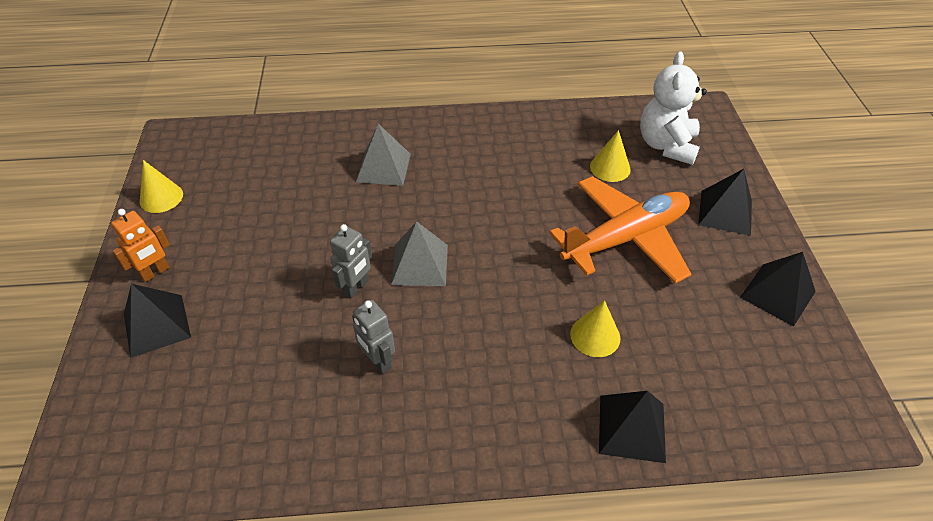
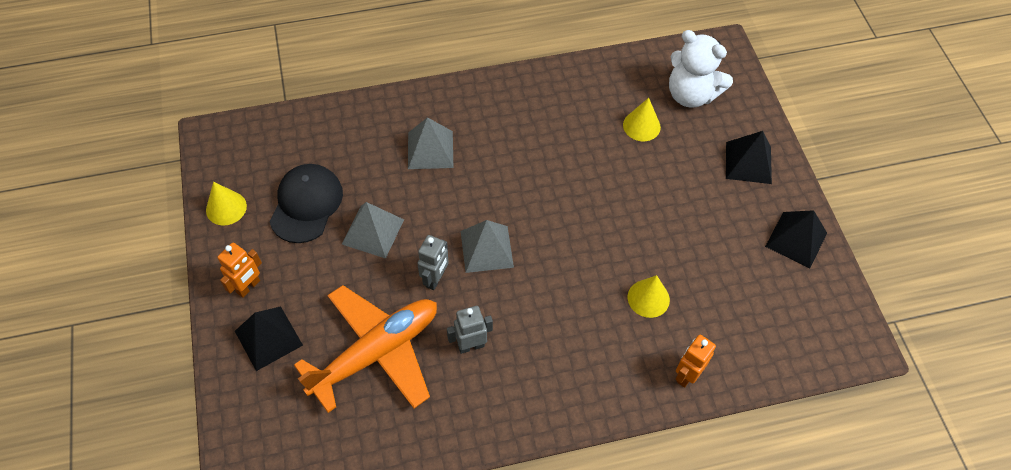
camera: 10 degrees left, 10 degrees up
grey robot [352,300,395,374] -> grey robot turned 120 degrees clockwise [447,306,493,354]
orange plane [549,176,691,284] -> orange plane moved to [294,285,437,413]
black pyramid [599,391,666,463] -> orange robot [676,335,716,388]
white teddy bear [640,51,707,165] -> white teddy bear turned 60 degrees counterclockwise [669,30,733,108]
none -> black cap [269,164,343,243]
none -> grey pyramid [342,202,404,259]

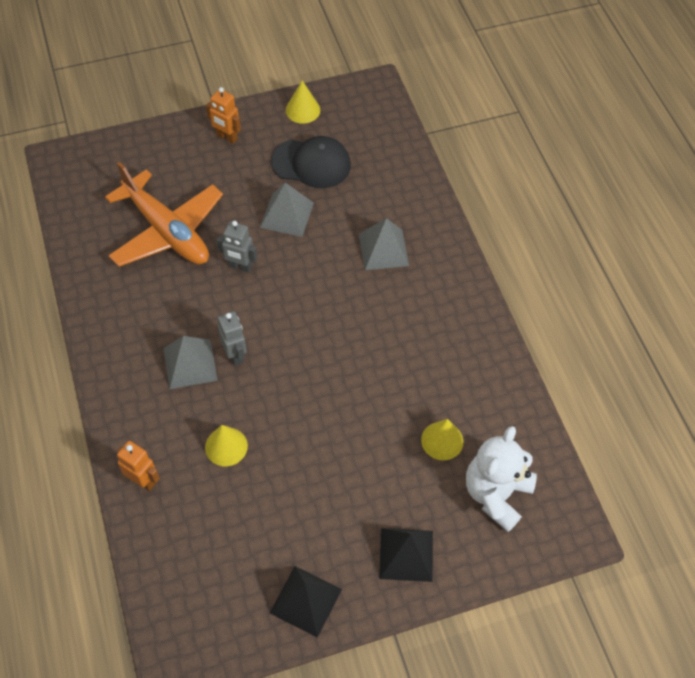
camera: 85 degrees right, 0 degrees up
black pyramid [235,306,303,371] -> none
grey robot [447,306,493,354] -> grey robot moved to [218,311,247,366]
grey pyramid [461,220,514,273] -> grey pyramid moved to [164,336,218,389]

